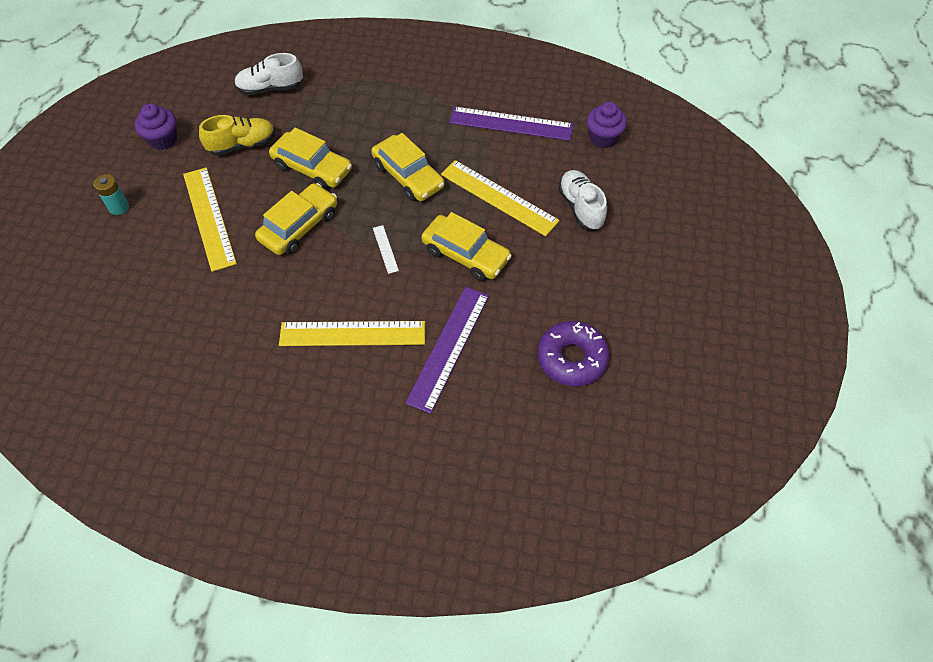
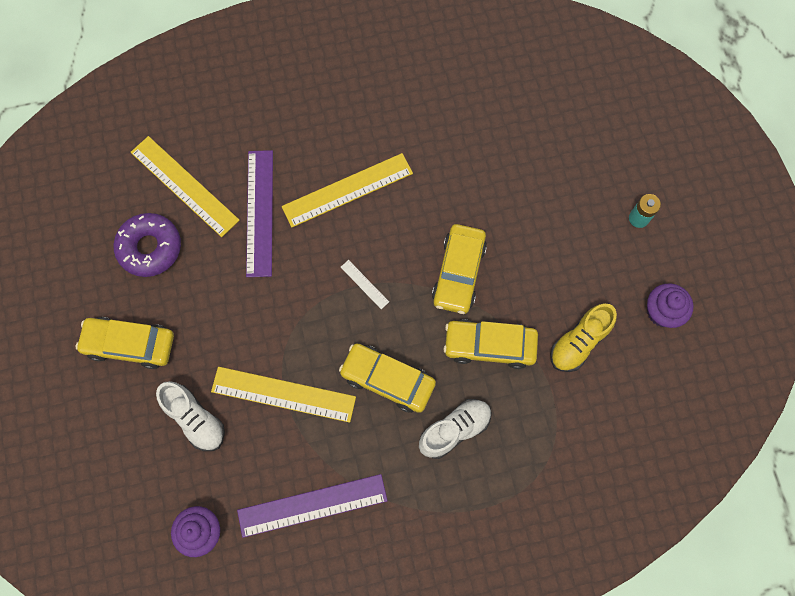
camera: 155 degrees right, 15 degrees up
yellow ruler [183,167,237,272] -> yellow ruler moved to [131,136,240,237]
white shoe [234,53,303,95] -> white shoe moved to [419,399,492,459]
yellow car [421,212,512,281] -> yellow car moved to [76,317,174,369]

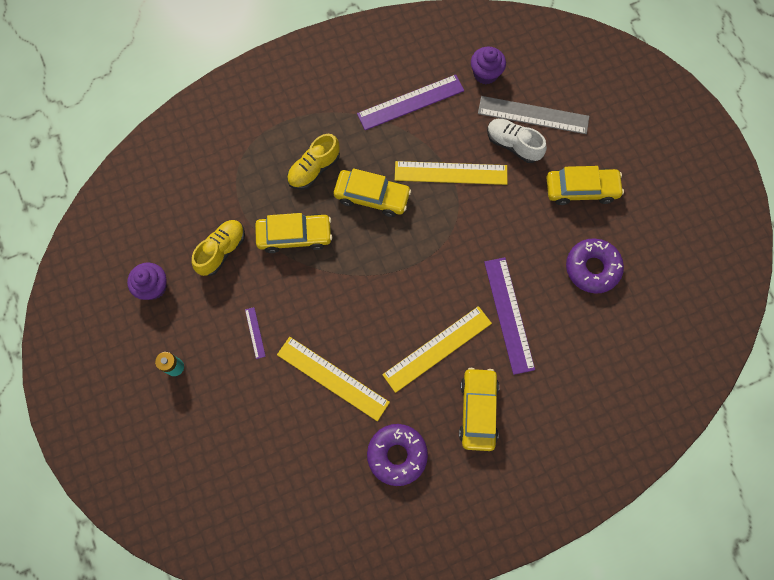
camera: 170 degrees right, 0 degrees up
yellow ruler [131,136,240,237] -> yellow ruler moved to [277,337,390,421]
white ruler [341,260,389,309] -> none
white shoe [419,399,492,459] -> yellow shoe [287,134,340,190]
yellow car [432,224,487,314] -> yellow car moved to [459,368,499,451]
none -> purple ruler [245,307,266,359]
none -> purple donut [367,424,428,486]
none -> grey ruler [478,96,589,134]

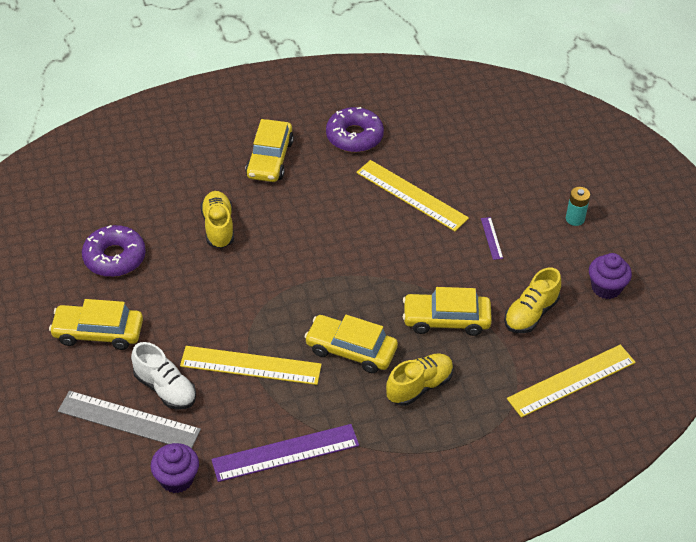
camera: 175 degrees left, 25 degrees down
yellow ruler [382,306,492,393] -> yellow ruler moved to [507,345,636,418]
purple ruler [484,257,535,375] -> yellow shoe [201,191,234,249]

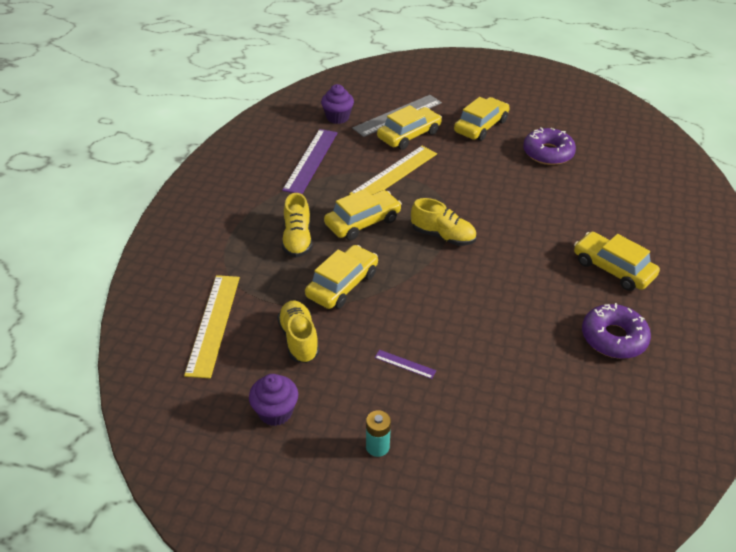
camera: 125 degrees right, 5 degrees down
white shoe [131,342,196,410] -> yellow car [377,105,442,150]
yellow shoe [201,191,234,249] -> yellow shoe moved to [411,198,476,246]
yellow ruler [356,160,469,231] -> none

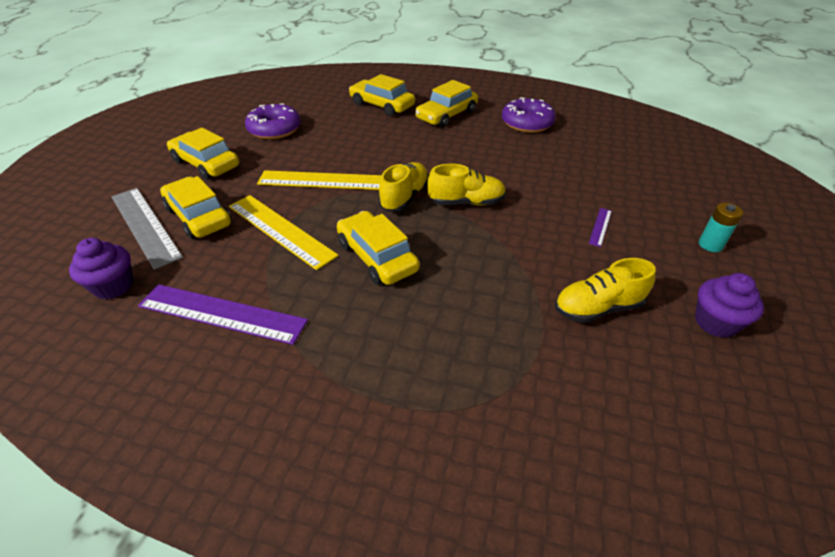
camera: 90 degrees left, 0 degrees up
yellow ruler [184,275,240,378] -> yellow ruler moved to [257,170,382,190]
yellow shoe [282,193,313,257] -> yellow shoe moved to [427,164,506,205]
yellow car [305,245,378,309] -> yellow car moved to [349,74,415,116]

